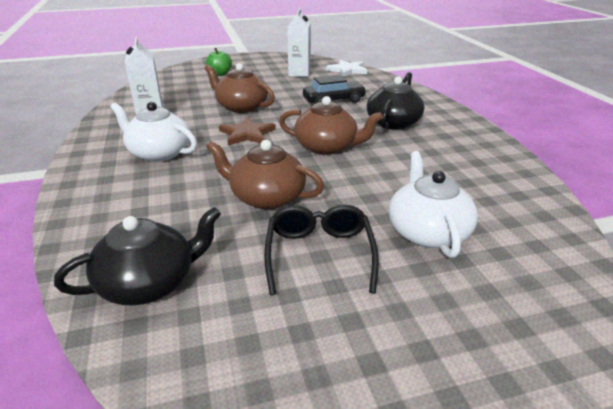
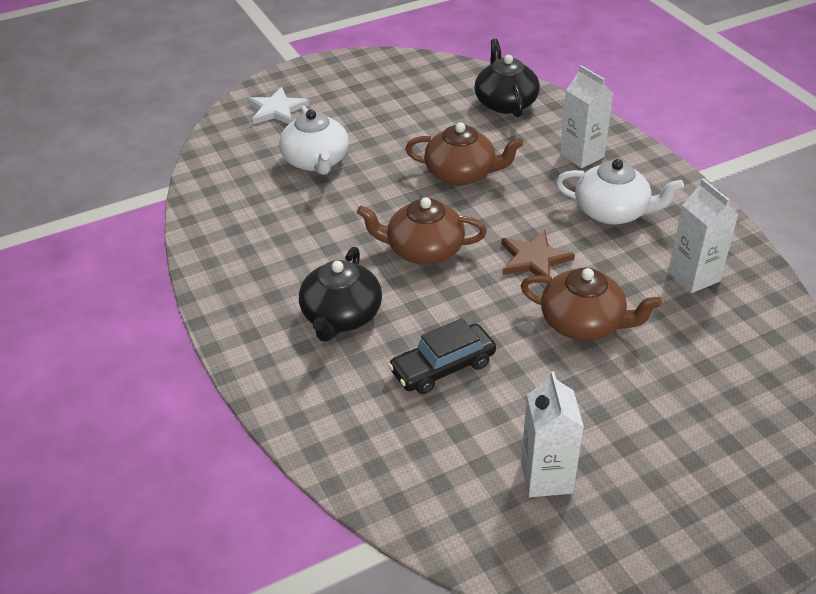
camera: 170 degrees right, 10 degrees up
black teapot [54,207,221,305] -> black teapot turned 120 degrees clockwise [474,39,540,117]
green apple [206,48,232,76] -> none
black glasses [264,205,379,295] -> none
white star [326,60,367,77] -> white star moved to [248,87,309,124]
none -> white carton [560,65,613,168]

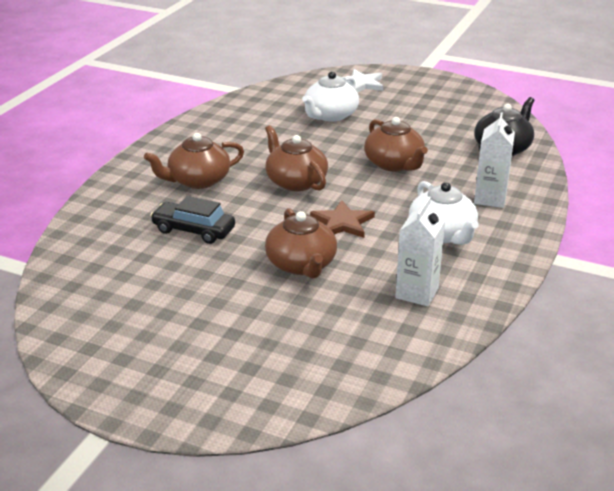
camera: 50 degrees right, 10 degrees down
black teapot [299,247,382,342] -> brown teapot [144,133,244,189]
white carton [521,371,584,497] -> none

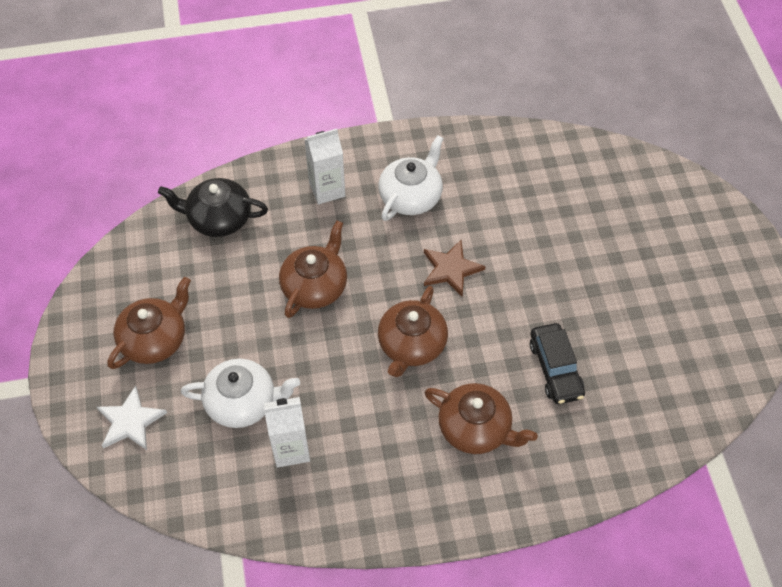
camera: 125 degrees left, 25 degrees up
brown teapot [265,208,337,278] -> brown teapot moved to [107,277,191,369]
white carton [395,197,445,306] -> white carton moved to [264,397,310,468]

